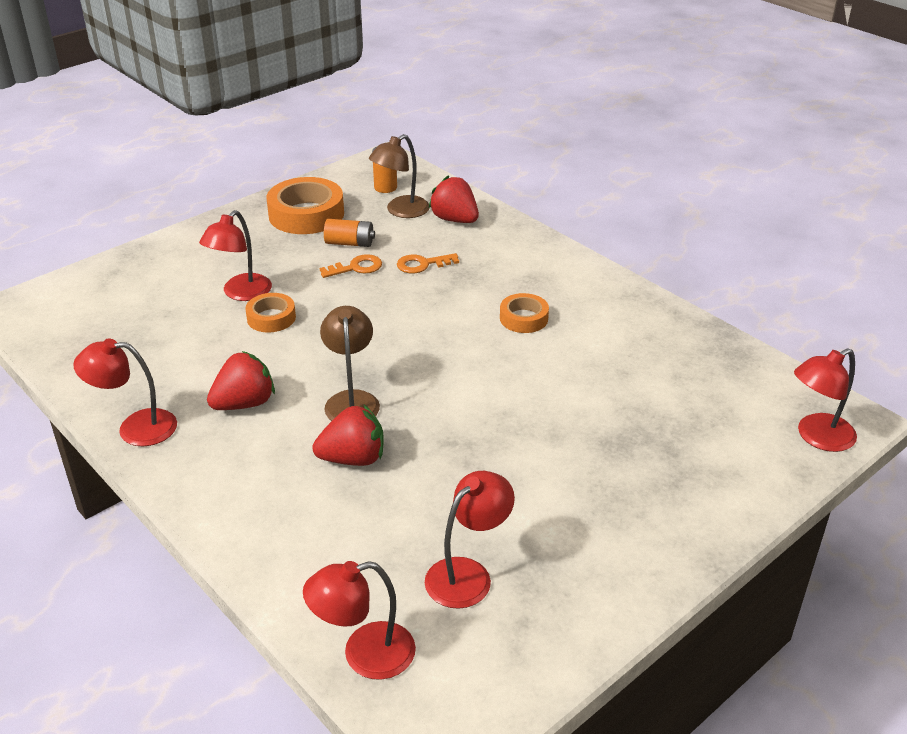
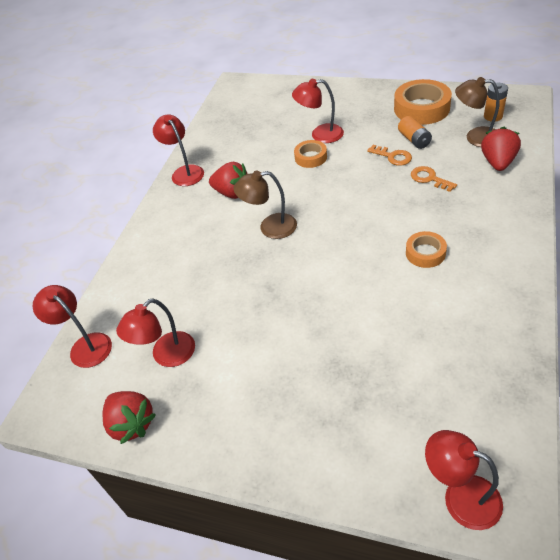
camera: 65 degrees right, 10 degrees up
red strawberry [312,405,384,466] -> red strawberry moved to [103,391,156,444]
brown lamp [320,306,380,421] -> brown lamp turned 150 degrees counterclockwise [233,171,297,239]
red lamp [425,471,515,609] -> red lamp turned 120 degrees clockwise [116,298,195,367]

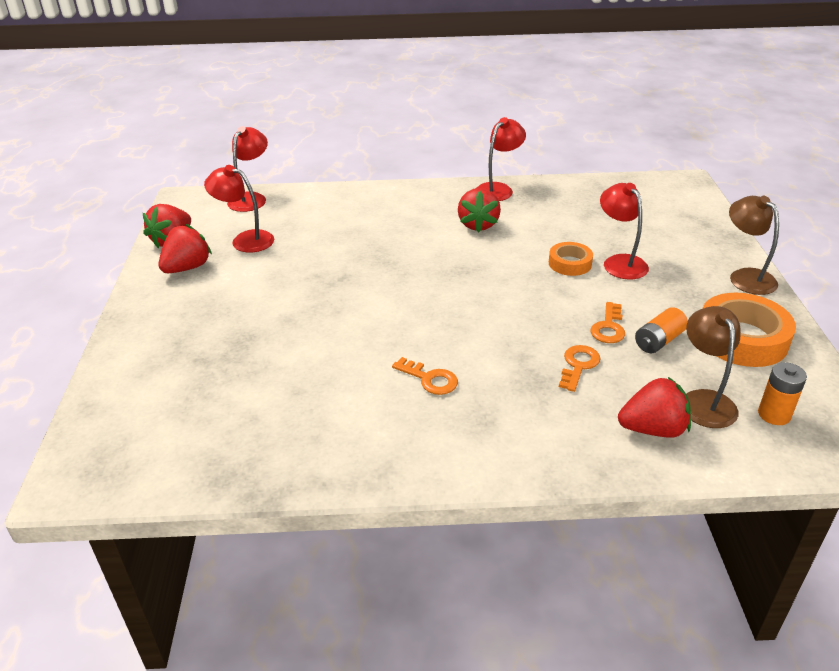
camera: 65 degrees right, 10 degrees down
brown lamp [233,171,297,239] -> brown lamp moved to [729,196,779,295]
orange tape [406,231,447,268] -> orange key [392,357,458,395]
red lamp [425,430,503,530] -> none
none -> red strawberry [159,224,212,273]

